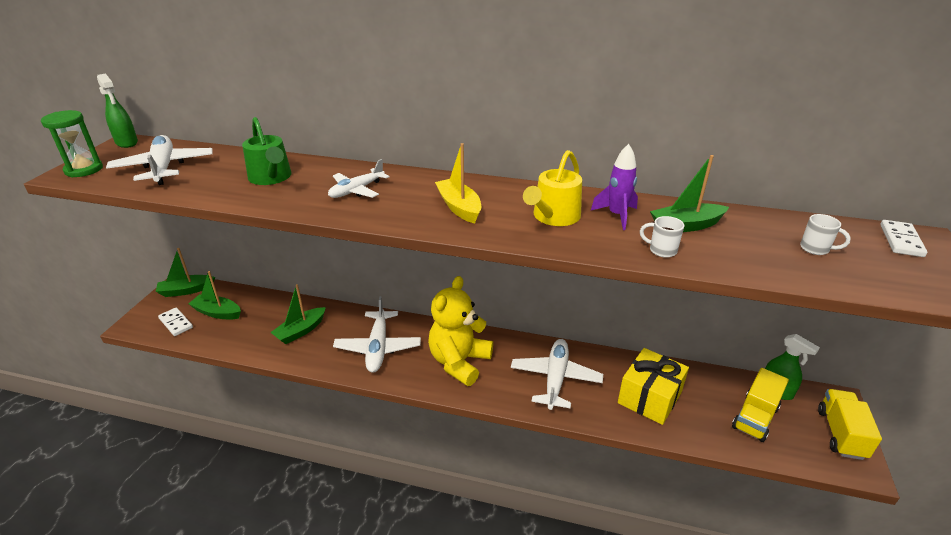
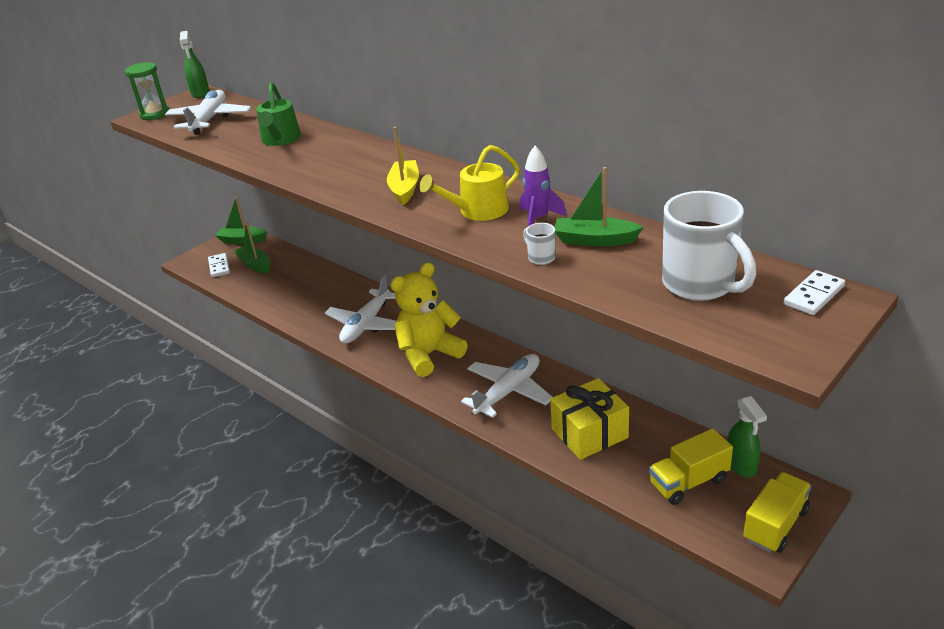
camera: 30 degrees right, 0 degrees up
green boat [270,284,326,344] -> none
white plane [328,159,390,198] -> none
white mug [800,214,851,255] -> white mug [662,191,756,301], size x2.39

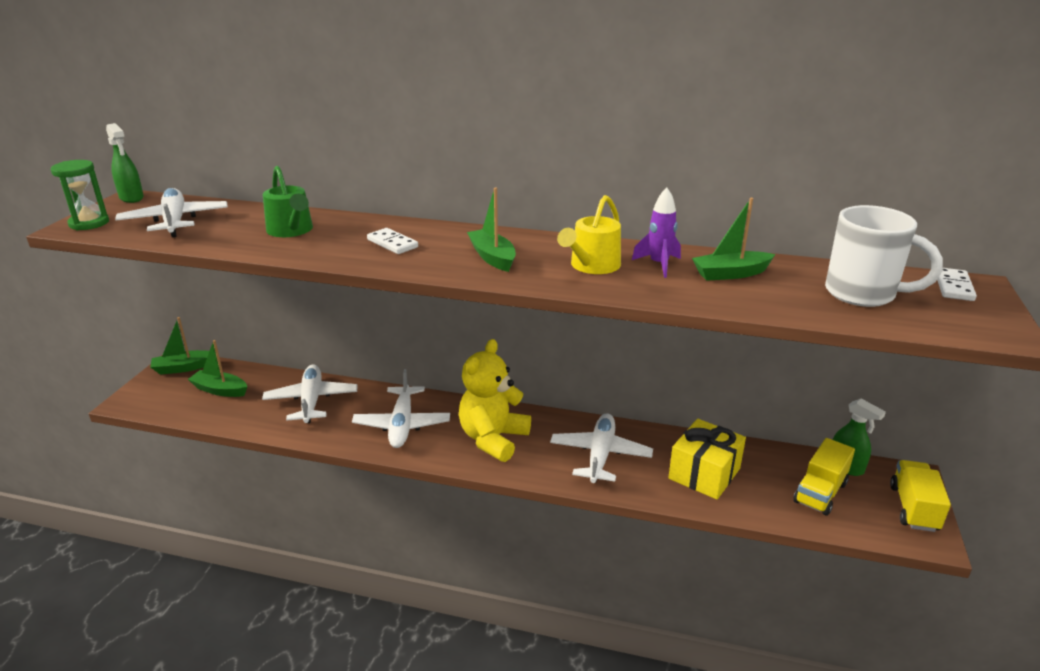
camera: 30 degrees left, 5 degrees down
white domino [208,253,230,277] -> white domino moved to [367,228,418,254]
yellow boat [387,127,419,205] -> green boat [467,188,516,272]
white mug [523,223,556,265] -> none
none -> white plane [262,365,358,423]

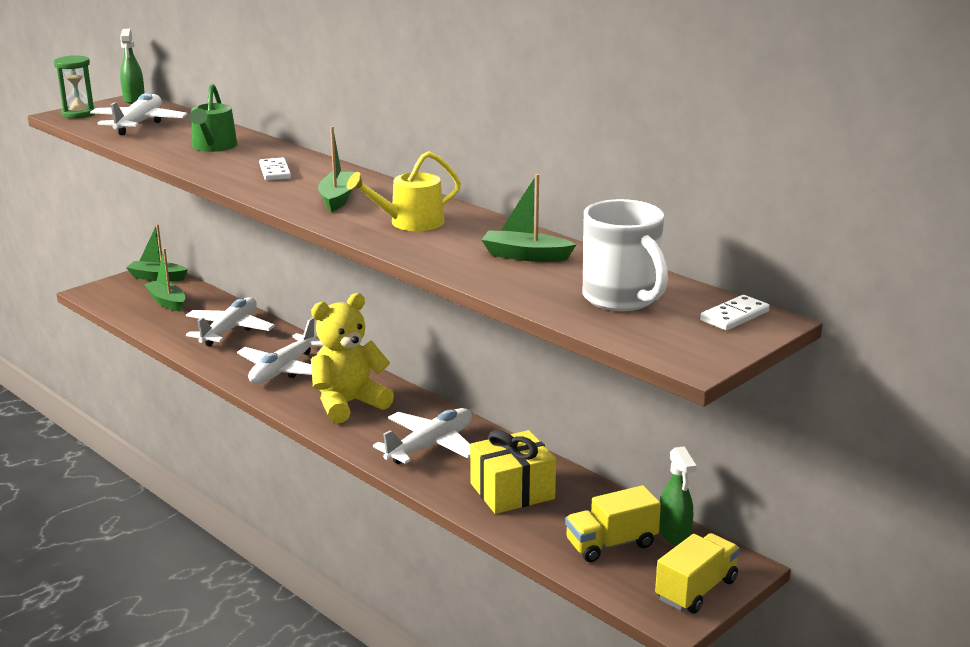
camera: 30 degrees right, 5 degrees down
purple rocket [632,188,681,278] -> none

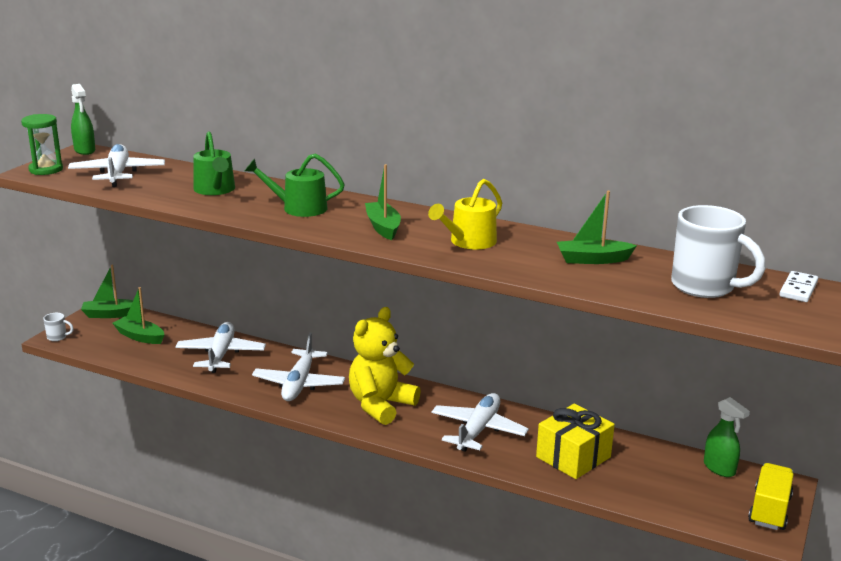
camera: 20 degrees left, 0 degrees up
white domino [259,157,291,181] -> green watering can [245,154,345,217]
yellow truck [565,485,661,562] -> none
none -> white mug [43,313,74,341]

